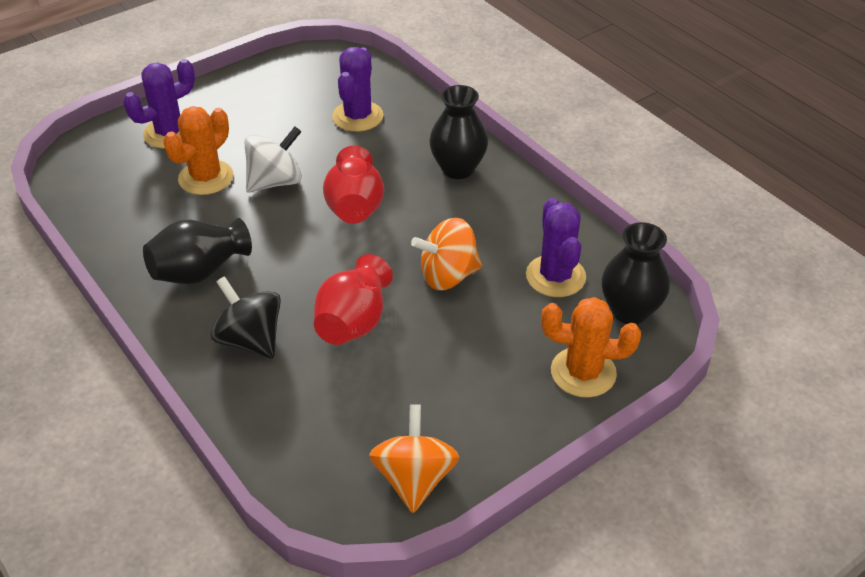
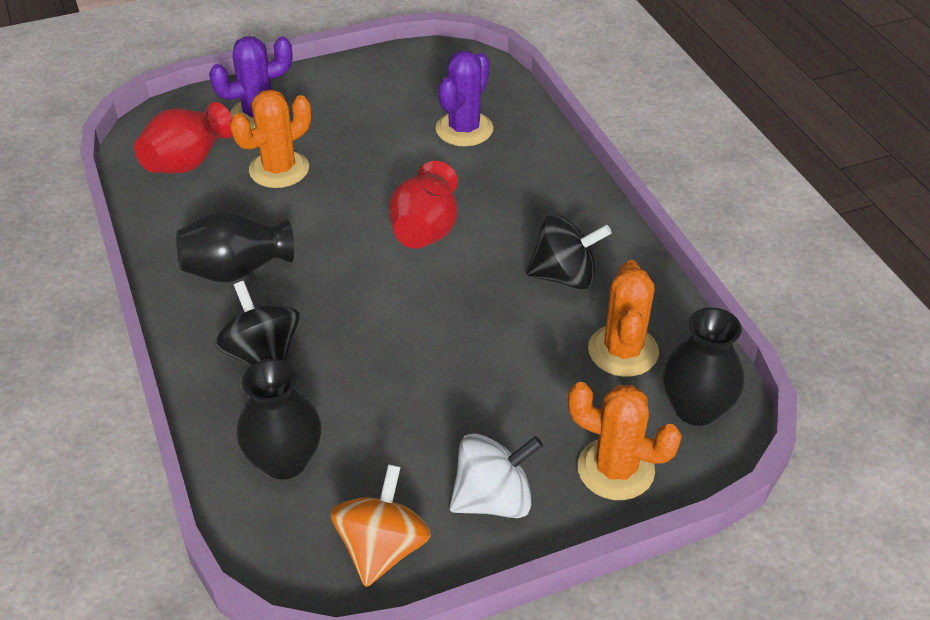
camera: 15 degrees right, 0 degrees up
white spinning top [245,127,302,192] -> white spinning top moved to [450,433,543,518]
red vase [314,254,393,345] -> red vase moved to [134,102,232,173]
orange spinning top [411,218,482,290] -> none
black vase [429,85,488,179] -> black vase moved to [237,359,321,479]
purple cactus [526,198,586,297] -> orange cactus [588,260,659,377]
none -> black spinning top [526,214,612,289]

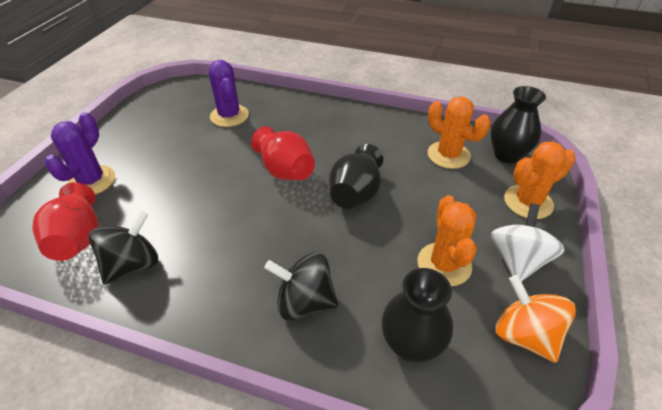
camera: 50 degrees left, 0 degrees up
black vase [176,211,294,282] -> black vase moved to [329,144,383,209]
orange cactus [230,90,311,188] -> orange cactus moved to [417,195,477,286]
black spinning top [526,214,612,289] -> black spinning top moved to [89,210,158,284]

